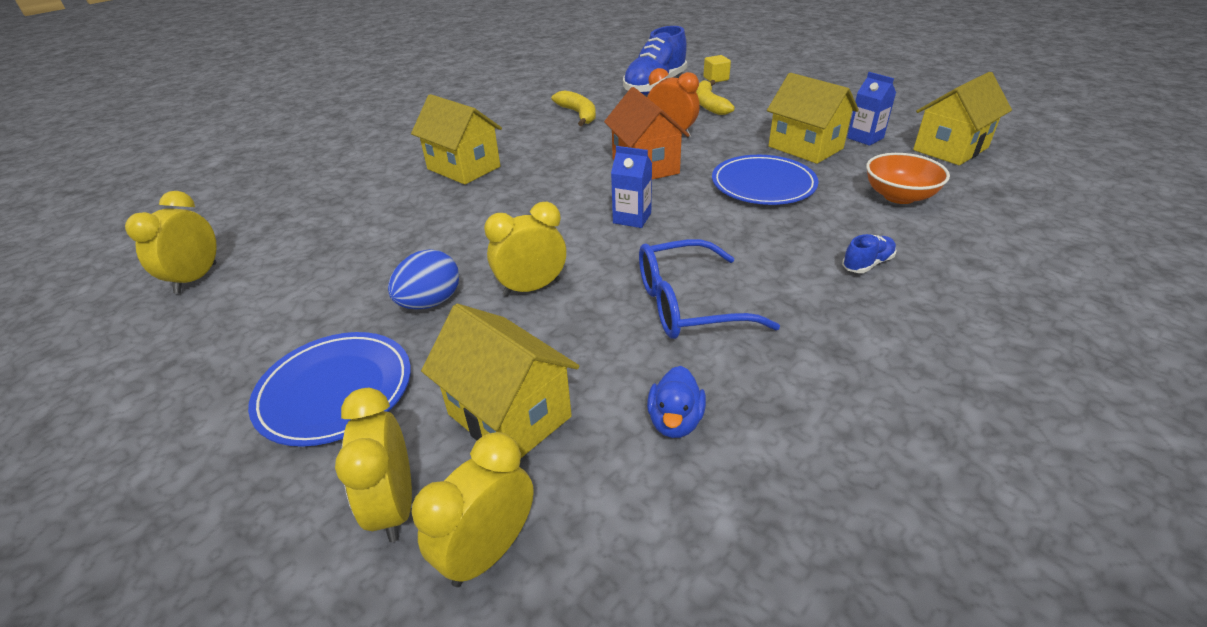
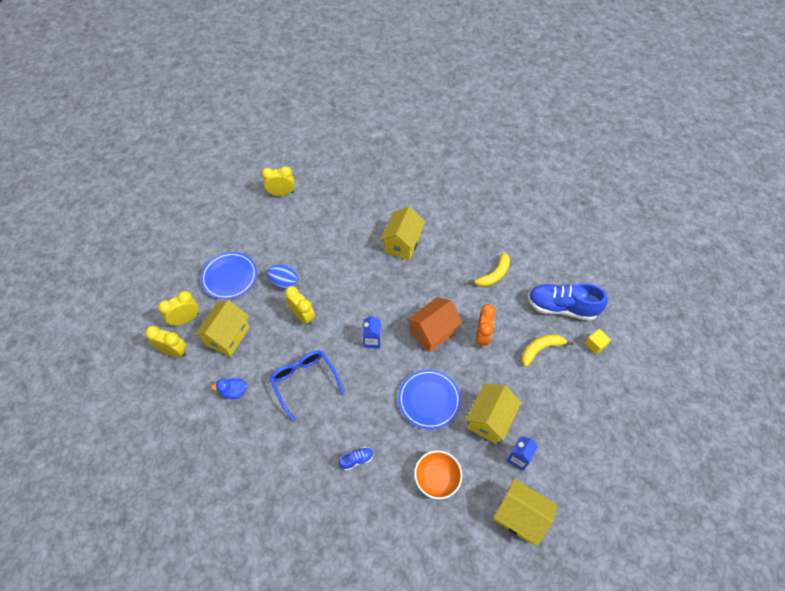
camera: 70 degrees right, 20 degrees up
blue shoe [842,234,897,273] -> blue shoe turned 60 degrees counterclockwise [339,447,374,470]

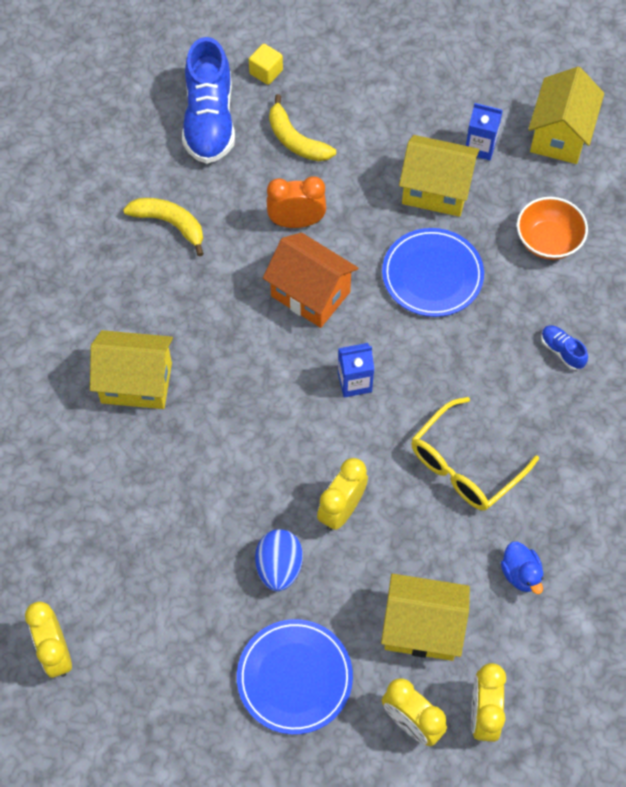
camera: 105 degrees left, 5 degrees up
blue glasses [270,350,344,422] -> yellow glasses [411,397,539,511]

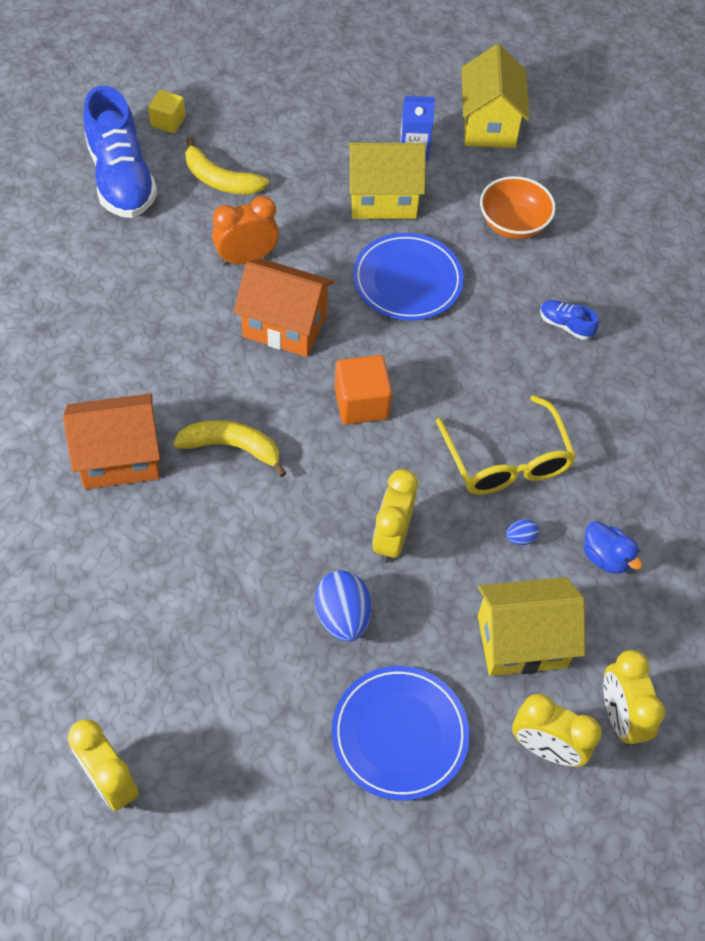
camera: 20 degrees left, 5 degrees down
yellow house [90,330,173,409] -> orange house [63,393,160,489]
yellow banana [123,198,204,256] -> yellow banana moved to [173,420,286,477]
blue carton [338,343,374,397] -> orange cube [335,355,392,424]
yellow glasses [411,397,539,511] -> yellow glasses turned 45 degrees counterclockwise [436,395,576,495]
none -> blue egg [506,519,539,545]

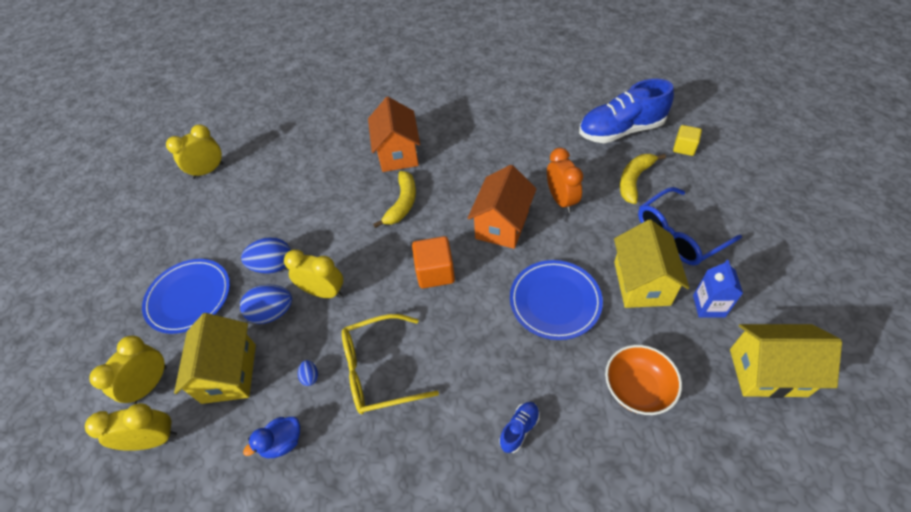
camera: 100 degrees right, 5 degrees down
none -> blue egg [240,284,292,324]
none -> blue glasses [638,187,742,266]

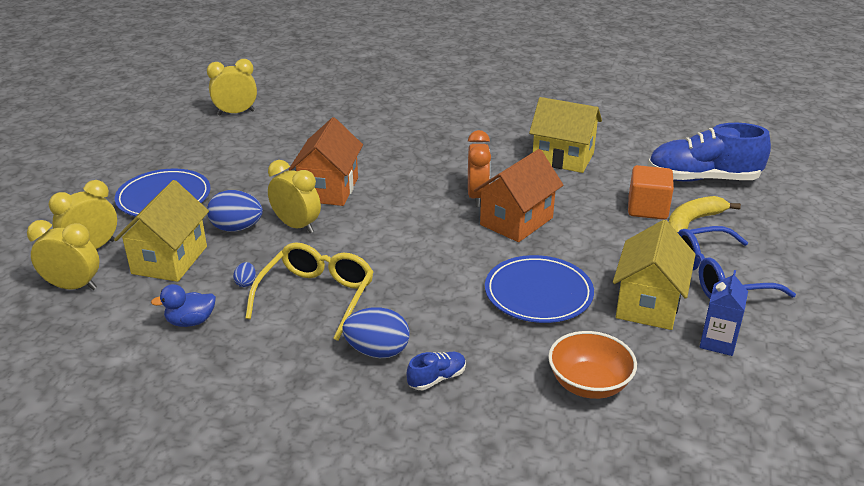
camera: 15 degrees right, 20 degrees down
blue egg [241,237,291,274] -> blue egg moved to [342,307,410,358]
yellow glasses [342,314,439,414] -> yellow glasses turned 105 degrees clockwise [245,242,373,341]
orange house [368,97,420,172] -> orange house moved to [289,117,363,206]
yellow banana [373,171,416,228] -> none
orange cube [412,236,455,288] -> orange cube moved to [628,165,674,220]
orange clock [547,148,583,213] -> orange clock moved to [468,130,491,207]
yellow cube [673,125,702,156] -> none
yellow house [730,324,842,398] -> yellow house moved to [529,97,602,173]

